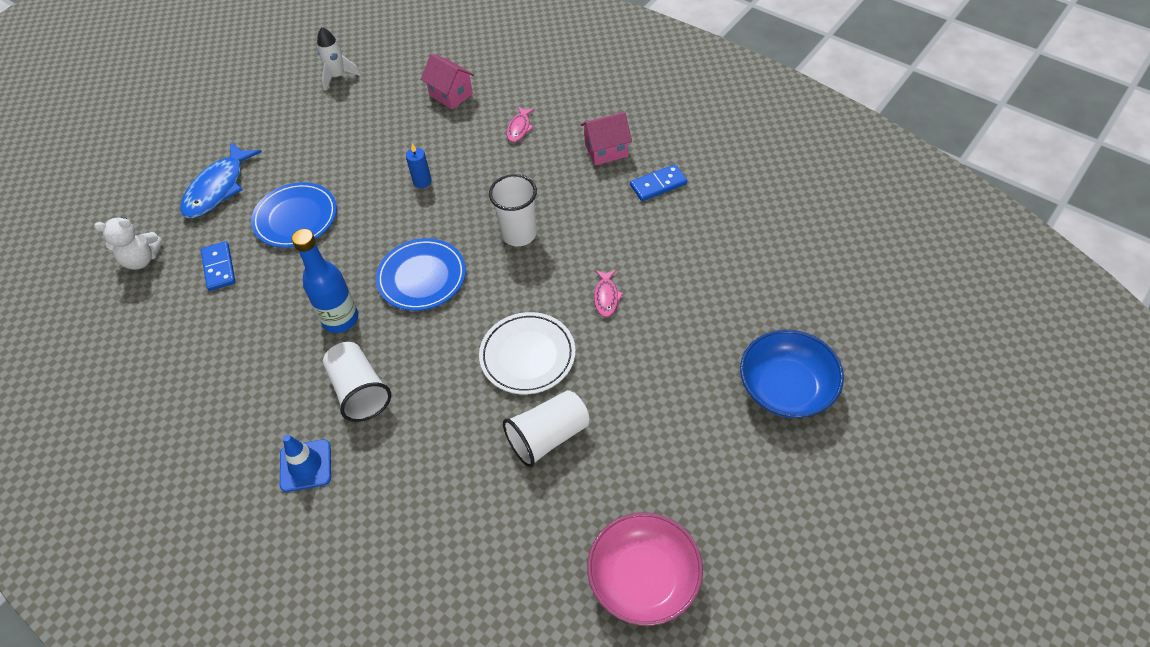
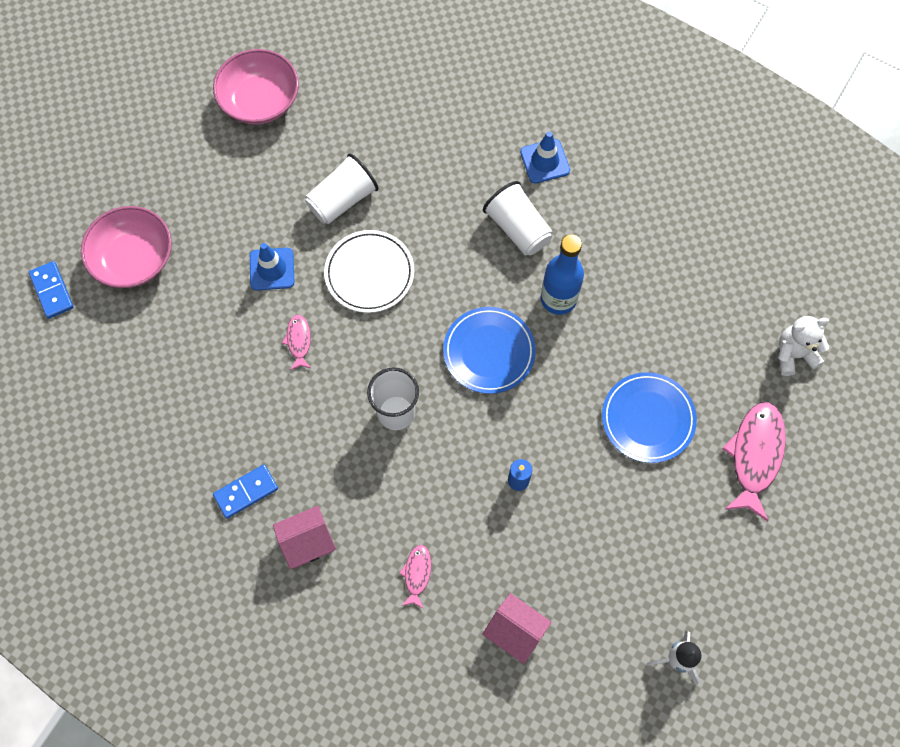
camera: 170 degrees right, 15 degrees up
blue fish [180,142,262,218] -> pink fish [722,402,786,521]
blue domino [201,241,235,291] -> blue domino moved to [29,261,74,319]
blue bowl [740,330,844,418] -> pink bowl [81,206,172,288]
none -> blue traffic cone [250,243,294,291]

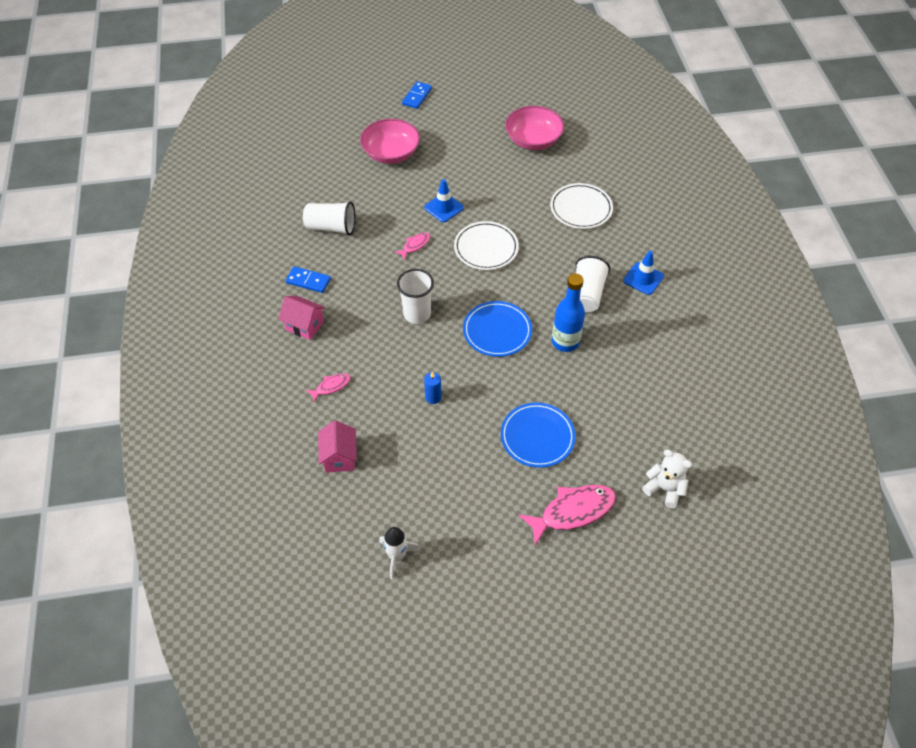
camera: 50 degrees right, 15 degrees down
blue domino [29,261,74,319] -> blue domino moved to [402,81,432,109]
white cup [305,154,379,224] -> white cup moved to [303,201,355,236]
none -> white plate [550,183,613,229]

